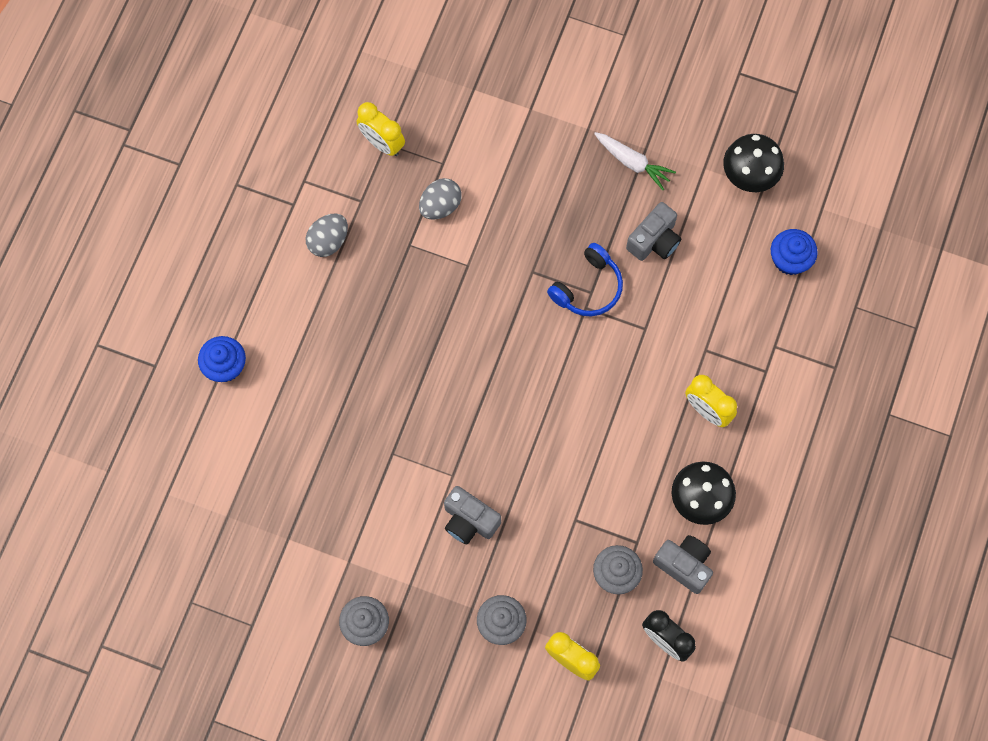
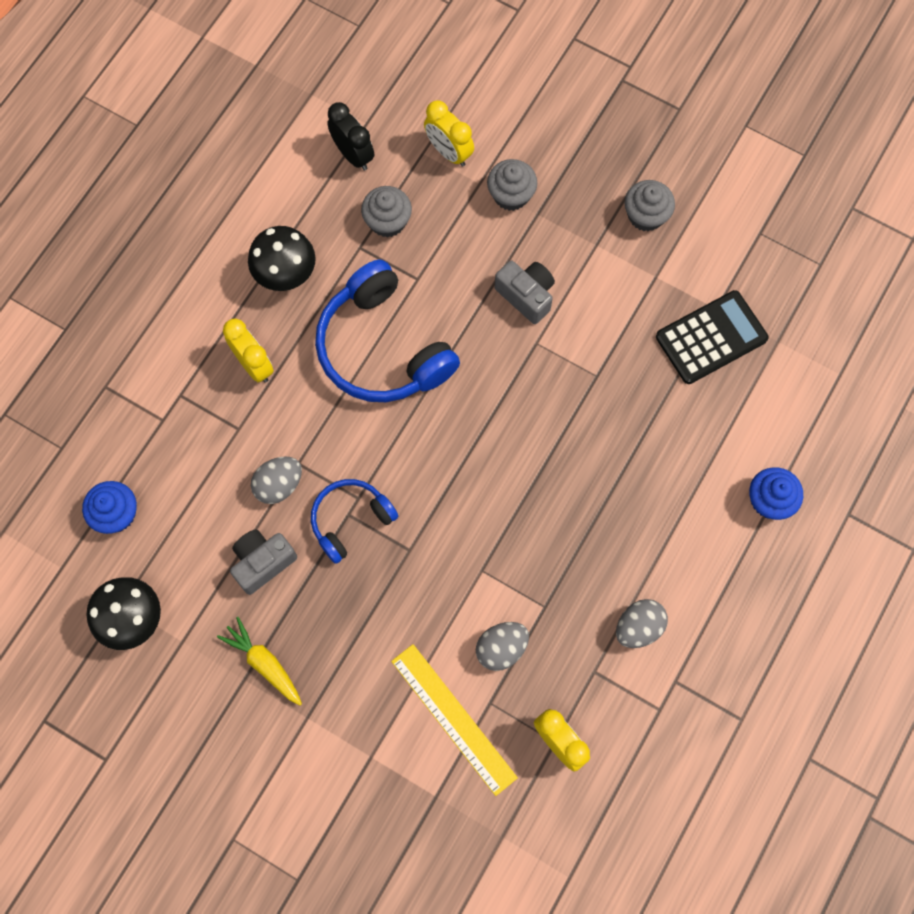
camera: 170 degrees left, 0 degrees up
white carrot [594,132,676,190] -> yellow carrot [217,617,302,706]
grey camera [653,535,713,594] -> none
none -> grey egg [251,456,302,504]
none -> blue headphones [315,260,460,402]
none -> yellow ruler [391,644,518,796]
none -> black calculator [656,290,768,384]

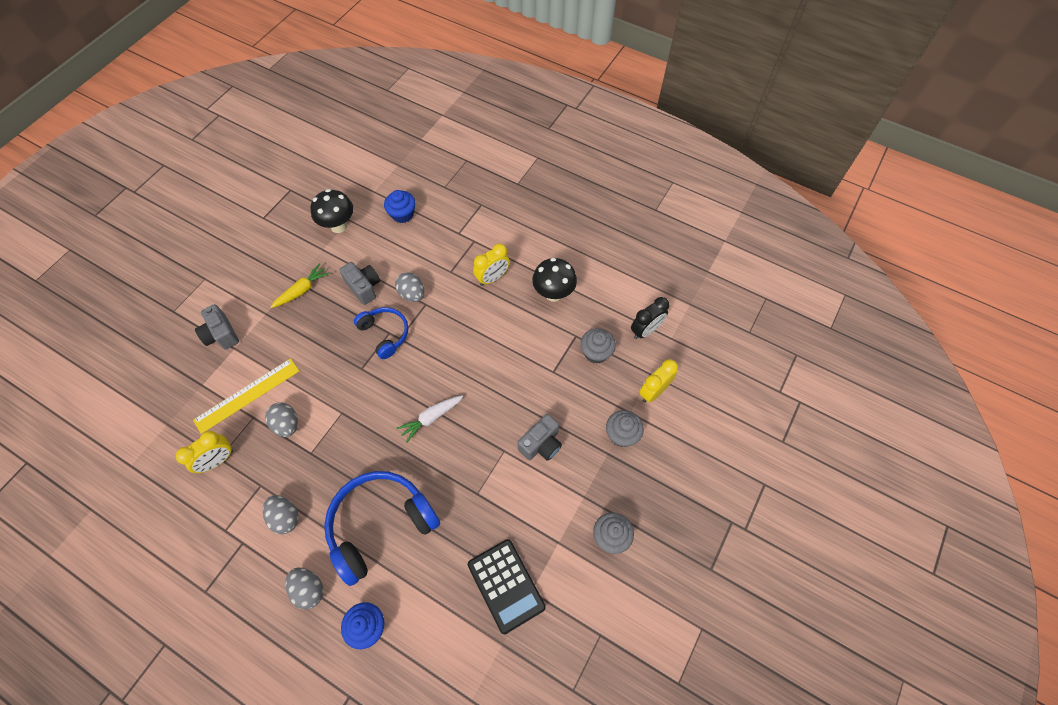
camera: 90 degrees right, 10 degrees down
blue headphones [315,260,460,402] -> blue headphones moved to [324,471,440,586]
none -> grey camera [195,304,239,350]
none -> grey egg [286,568,324,609]
none -> white carrot [396,395,463,443]

